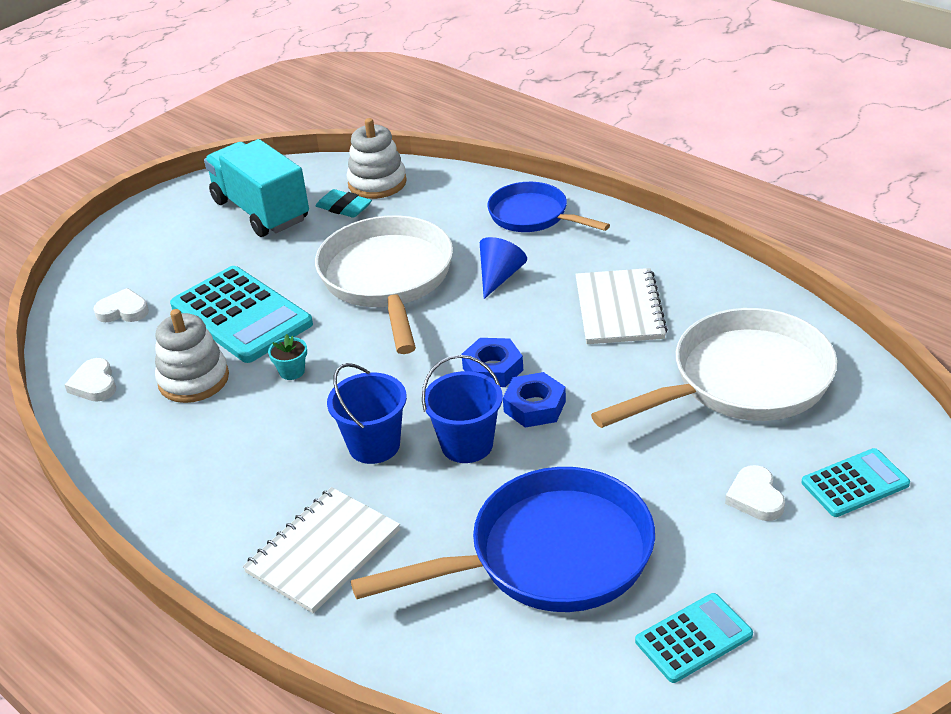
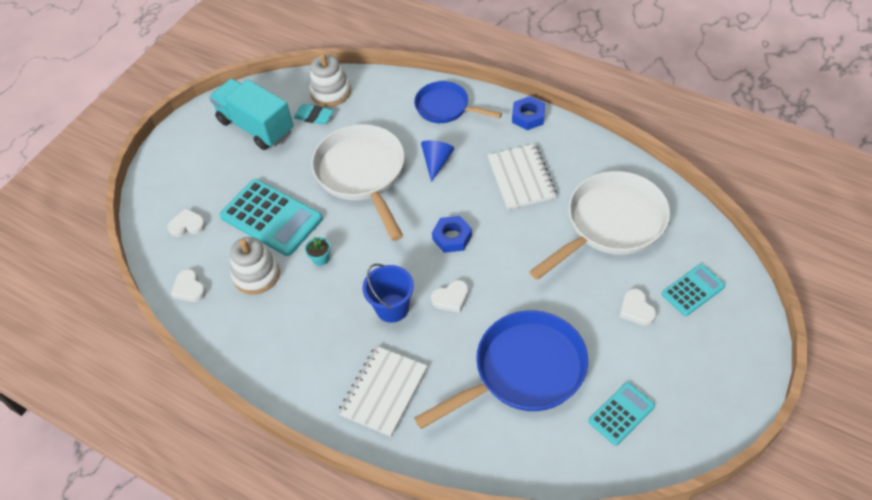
camera: 10 degrees left, 15 degrees up
blue bucket [422,355,503,463] -> white heart [431,280,469,313]
blue nut [503,372,566,428] -> blue nut moved to [512,96,545,130]

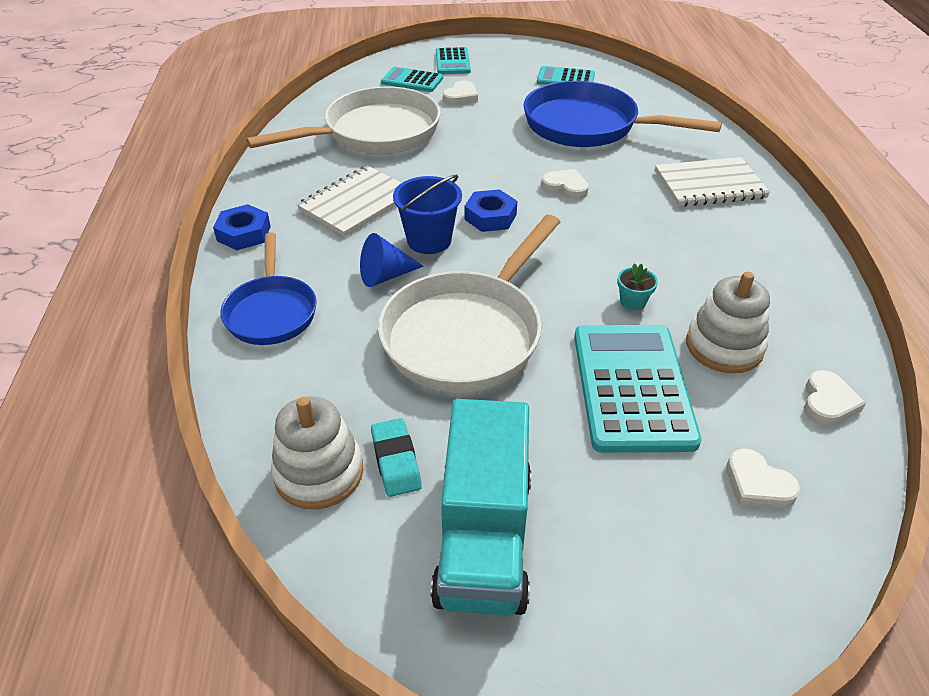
camera: 130 degrees left, 10 degrees down
blue bucket [362,264,414,323] -> blue bucket moved to [393,175,462,254]
white pan [529,171,670,280] -> white pan turned 135 degrees clockwise [246,86,441,154]
none -> turquoise calculator [436,47,471,74]

